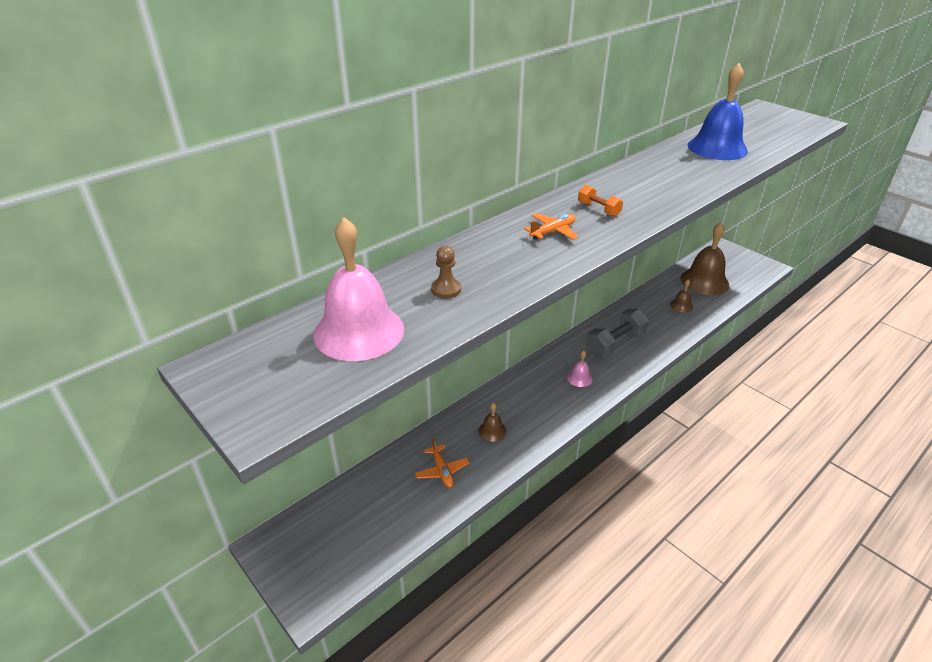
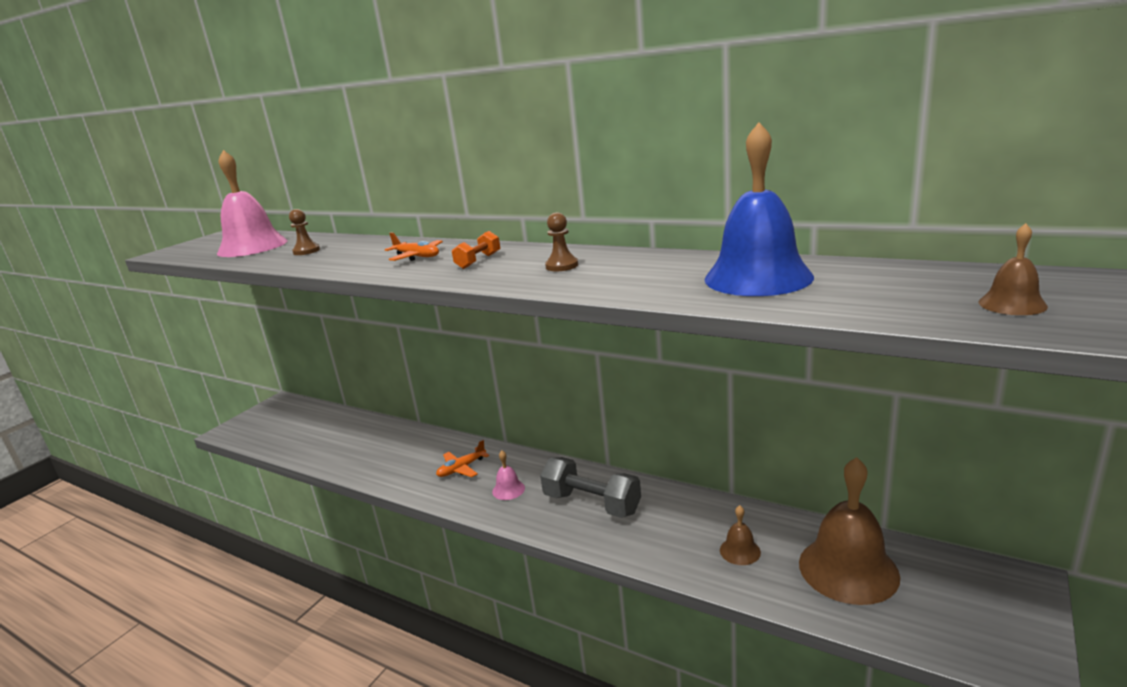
camera: 75 degrees right, 15 degrees down
orange plane [415,438,470,488] -> orange plane moved to [436,440,489,477]
brown bell [479,403,507,442] -> brown bell moved to [979,223,1048,315]
none -> brown pawn [545,212,578,271]

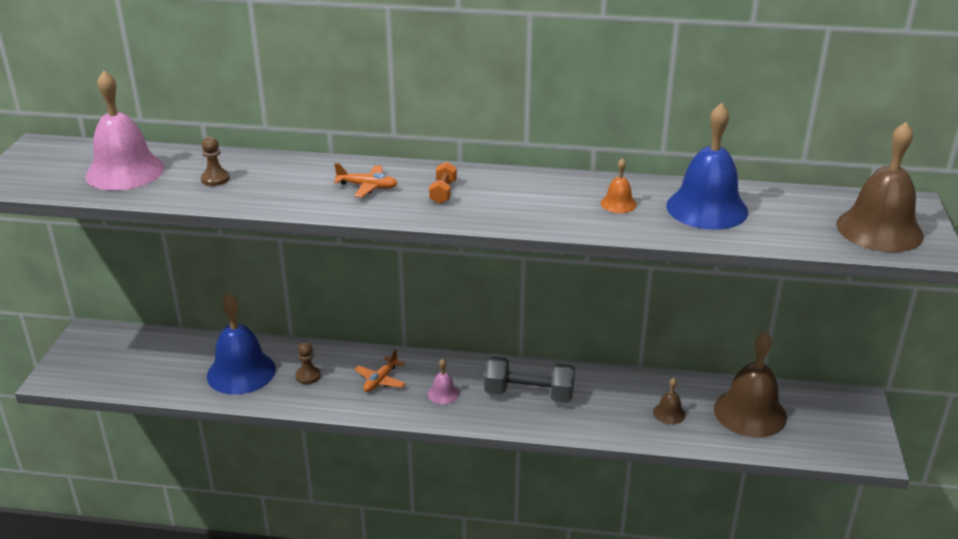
camera: 25 degrees left, 10 degrees up
brown pawn [545,212,578,271] -> brown pawn moved to [295,342,321,384]
brown bell [979,223,1048,315] -> brown bell [836,122,924,253], size x2.22
none -> blue bell [207,293,276,395]
none -> orange bell [600,158,637,213]

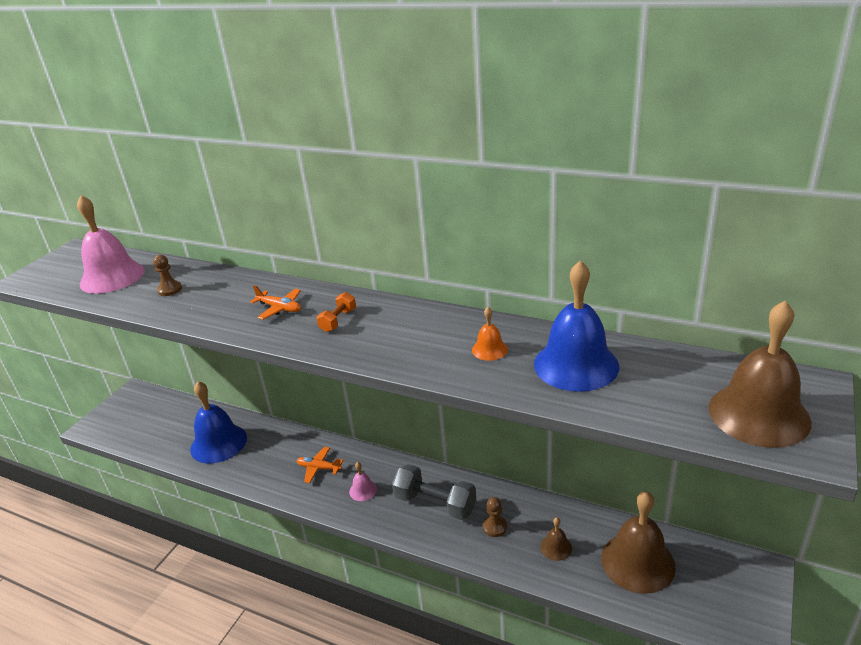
camera: 20 degrees right, 0 degrees up
brown pawn [295,342,321,384] -> brown pawn moved to [483,497,507,537]
orange plane [354,349,406,392] -> orange plane turned 60 degrees clockwise [296,447,343,483]

